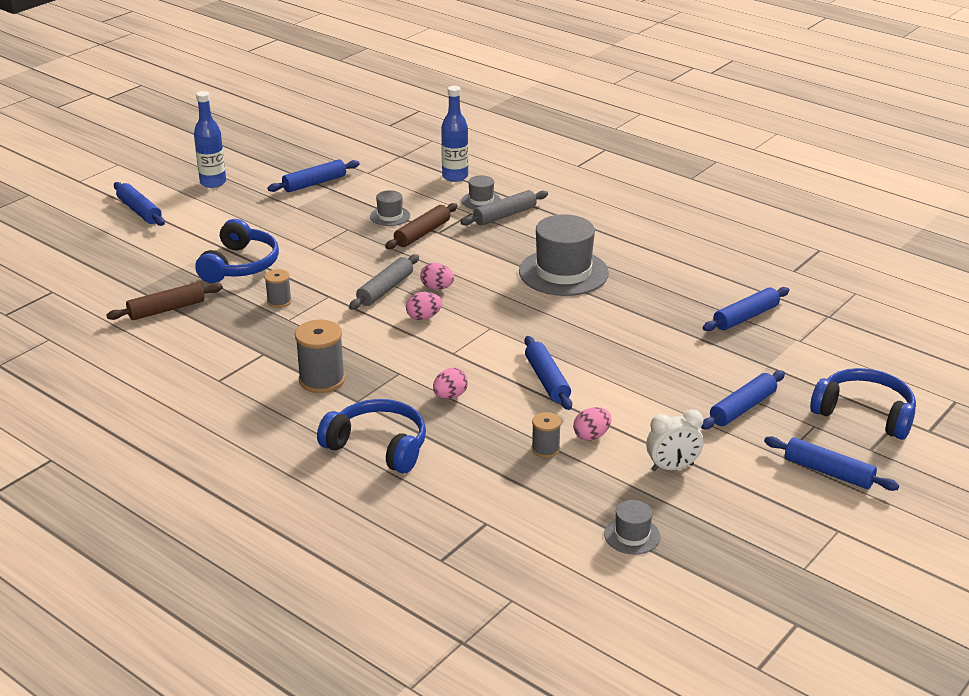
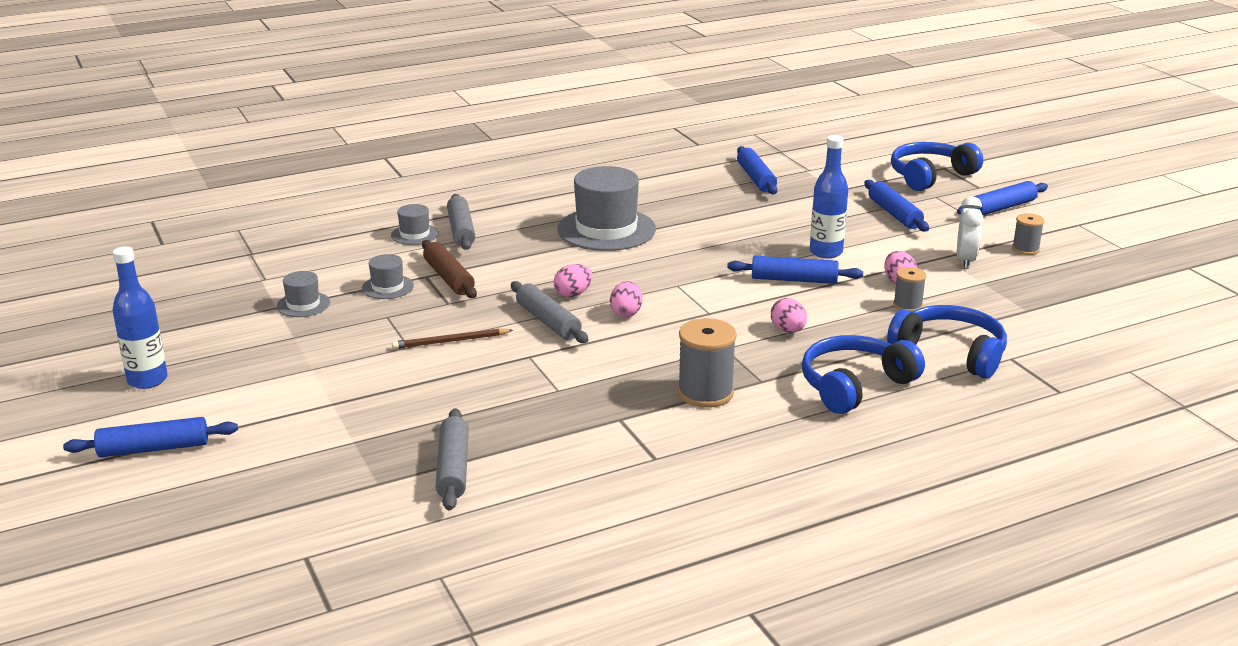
camera: 65 degrees left, 5 degrees down
brown rolling pin [106,282,223,320] -> grey rolling pin [435,408,469,511]
blue headphones [195,219,279,283] -> blue headphones moved to [887,305,1007,379]
grey spool [264,269,292,308] -> grey spool moved to [1012,213,1044,255]
blue rolling pin [268,159,360,192] -> none
blue bottle [441,86,468,182] -> blue bottle moved to [810,135,848,258]
grey hat [604,500,660,555] -> grey hat moved to [277,271,330,317]
none -> brown pencil [392,328,513,349]

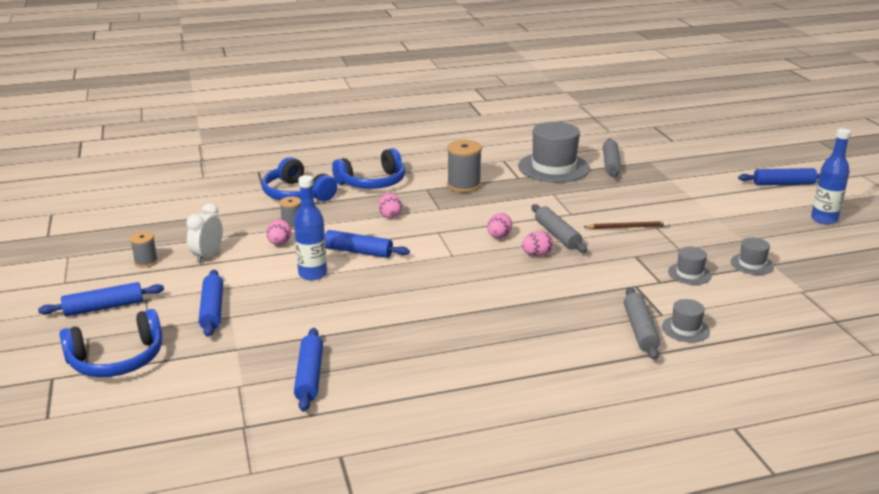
camera: 170 degrees left, 0 degrees up
brown rolling pin [422,240,477,298] -> none
grey hat [557,166,656,251] -> grey hat moved to [518,122,590,183]

